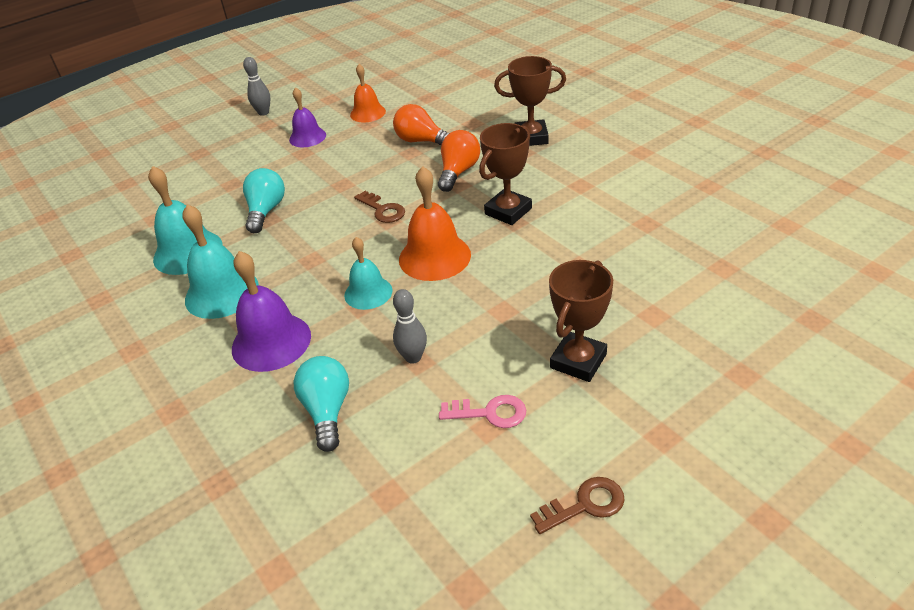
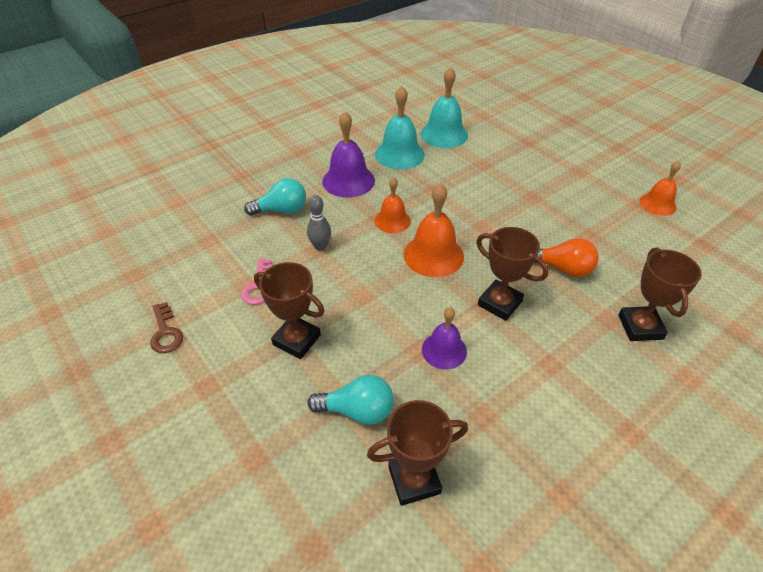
camera: 85 degrees right, 5 degrees up
grey bowling pin [243,57,271,116] -> none
turquoise light bulb [243,168,285,233] -> turquoise light bulb moved to [307,375,393,425]
purple bell [289,87,326,147] -> purple bell moved to [422,308,467,369]
turquoise bell [344,237,393,310] -> orange bell [375,177,411,233]
brown key [354,191,405,223] -> none
orange light bulb [393,104,449,145] -> none
none -> brown trophy [367,400,468,506]

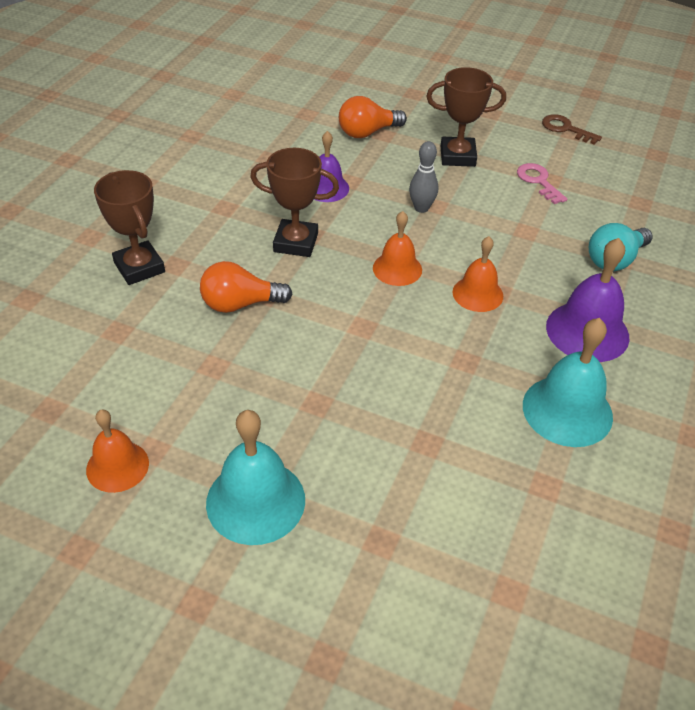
camera: 150 degrees right, 0 degrees up
grey bowling pin [307,195,331,251] -> grey bowling pin moved to [409,141,438,213]
turquoise light bulb [307,375,393,425] -> orange light bulb [339,96,407,138]
brown trophy [367,400,468,506] -> none
orange bell [403,183,464,277] -> orange bell [373,211,422,286], size x0.64
turquoise bell [420,67,468,148] -> turquoise bell moved to [206,410,305,545]

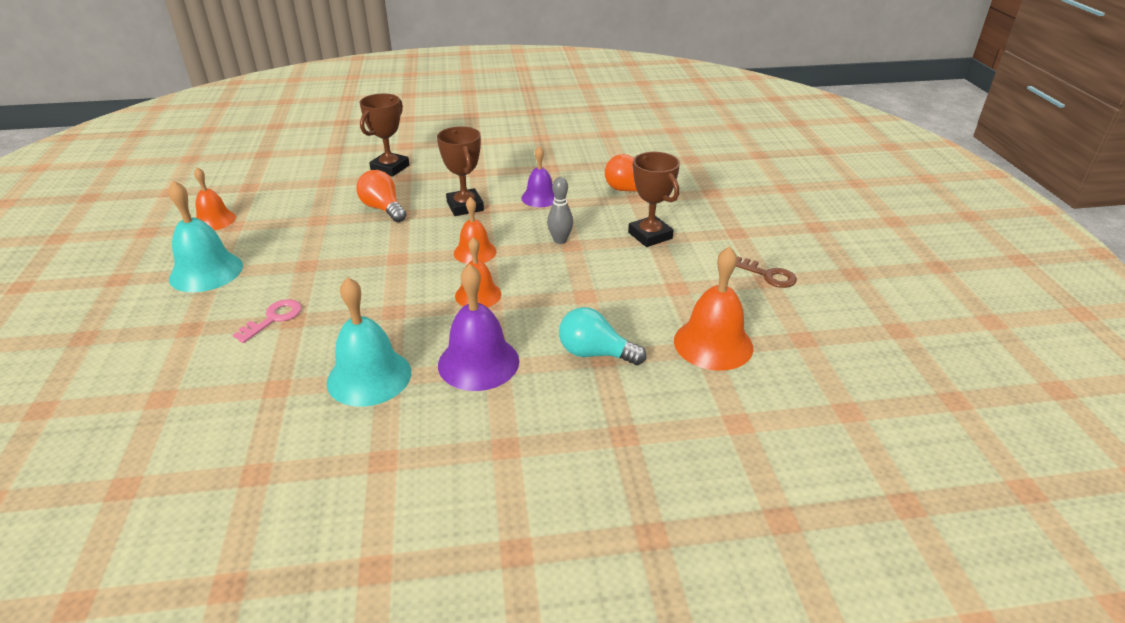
camera: 60 degrees right, 10 degrees down
pink key [517,163,567,204] -> pink key moved to [233,299,302,343]
brown key [542,114,602,145] -> brown key turned 120 degrees clockwise [736,256,797,288]
none -> orange bell [674,246,753,371]

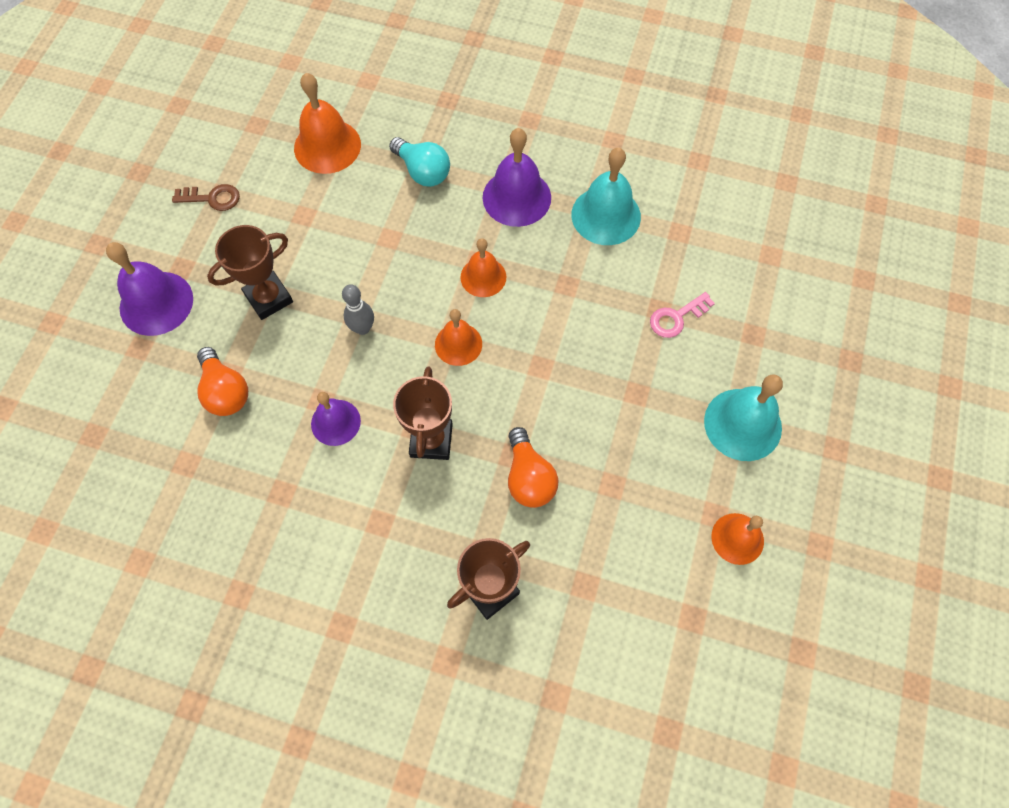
camera: 155 degrees left, 30 degrees up
brown trophy [628,152,680,247] -> brown trophy turned 60 degrees clockwise [207,225,293,320]
brown key [736,256,797,288] -> brown key turned 120 degrees clockwise [172,184,240,211]
none -> purple bell [106,242,193,336]

